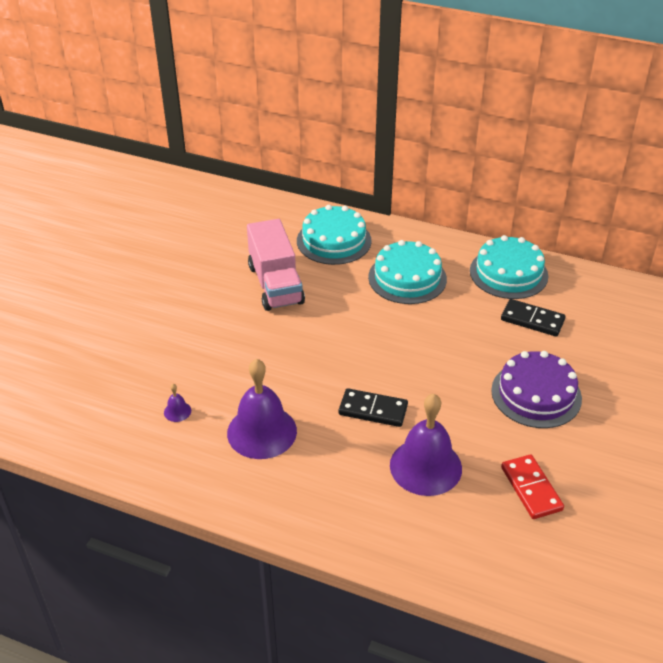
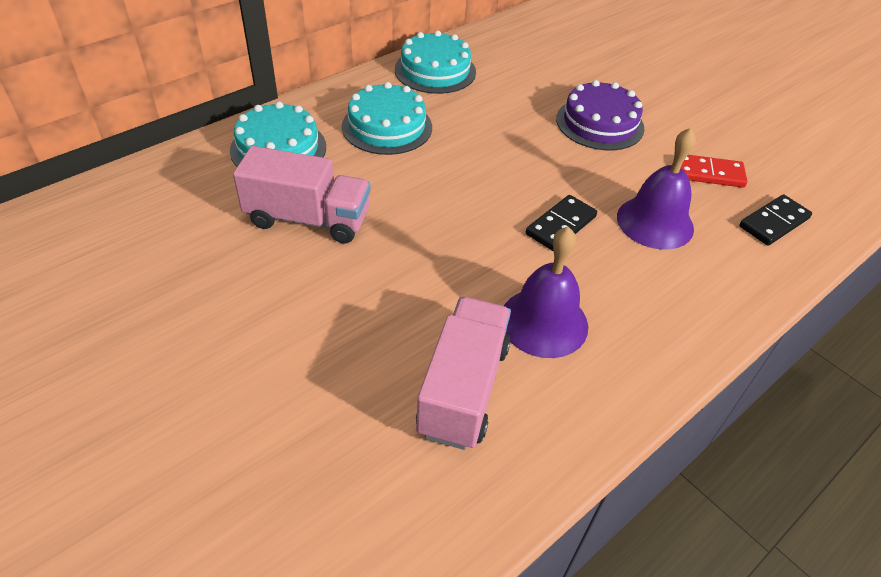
camera: 65 degrees left, 5 degrees up
purple bell [164,384,191,422] -> pink truck [416,297,511,450]
black domino [501,299,566,337] -> black domino moved to [739,195,812,246]

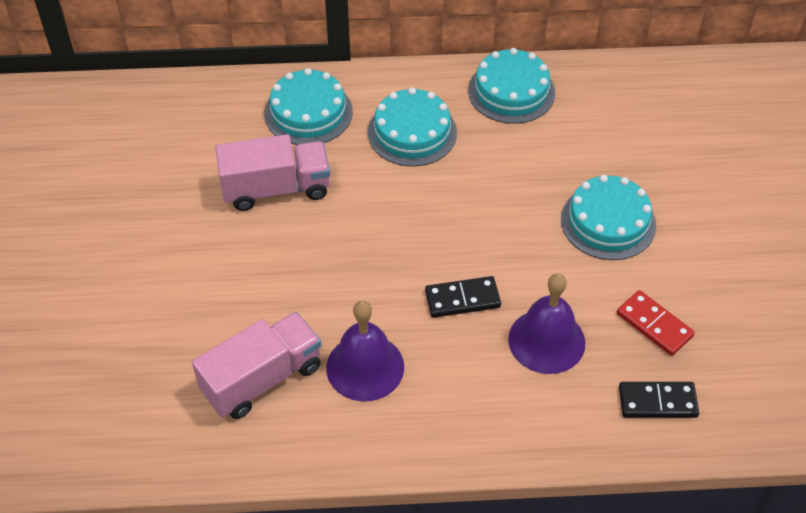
camera: 40 degrees right, 5 degrees up
pink truck [233,146,371,243] -> pink truck turned 60 degrees counterclockwise [215,134,330,211]
purple cake [556,80,645,150] -> turquoise cake [561,175,656,260]

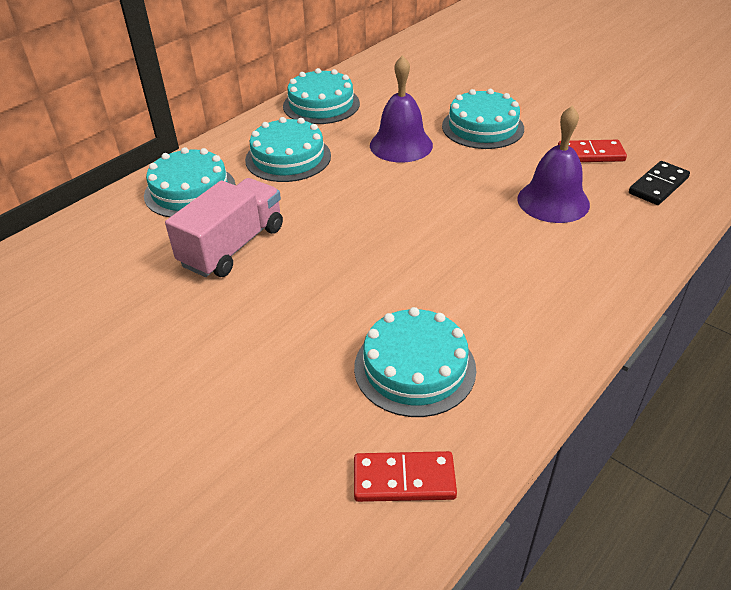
camera: 45 degrees left, 10 degrees down
pink truck [192,312,321,419] -> turquoise cake [354,307,476,417]
purple bell [326,301,404,401] -> purple bell moved to [370,55,433,162]
black domino [425,276,501,318] -> none
none -> red domino [354,451,457,502]

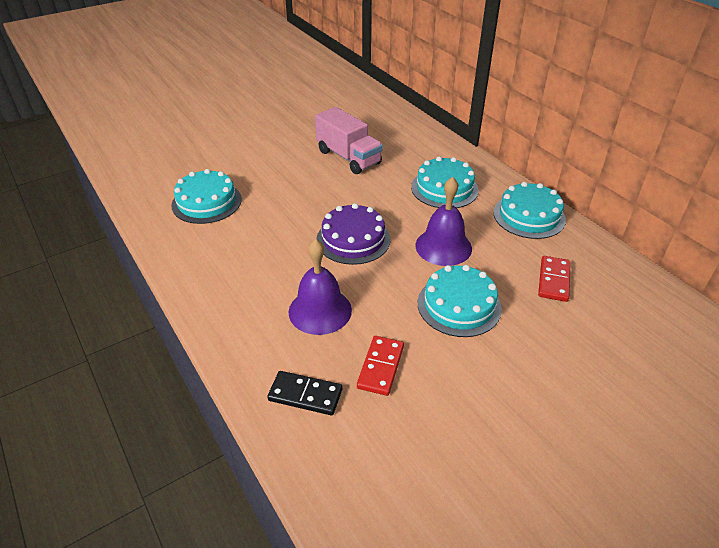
camera: 105 degrees right, 0 degrees up
turquoise cake [144,147,236,217] -> none
red domino [354,451,457,502] -> red domino moved to [538,256,571,302]
black domino [629,161,690,205] -> black domino turned 45 degrees counterclockwise [267,371,342,415]
none -> purple cake [316,203,391,265]

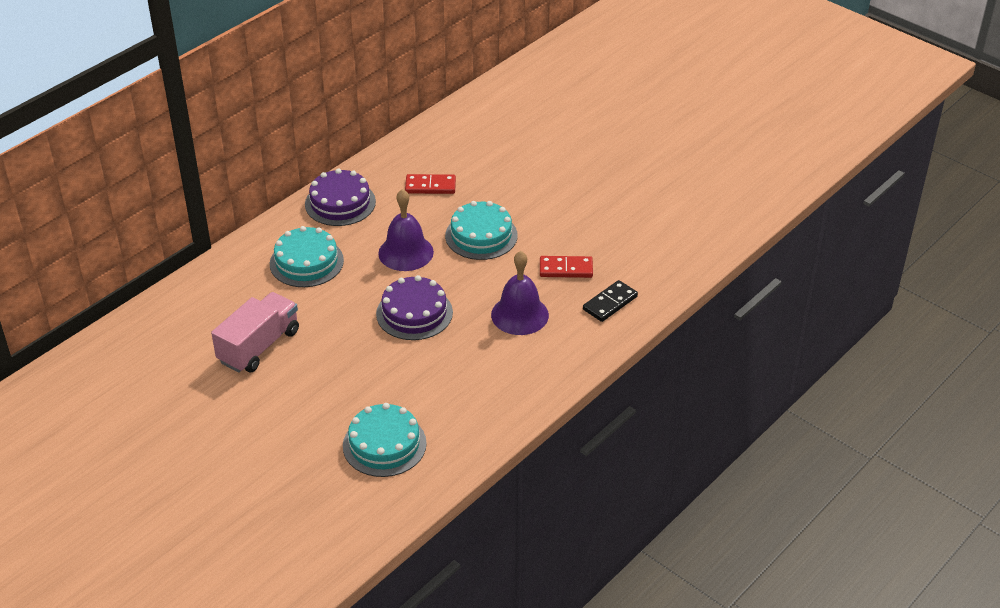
camera: 105 degrees left, 0 degrees up
black domino [267,371,342,415] -> black domino turned 45 degrees clockwise [583,280,638,322]
turquoise cake [493,182,566,239] -> purple cake [305,168,376,226]

